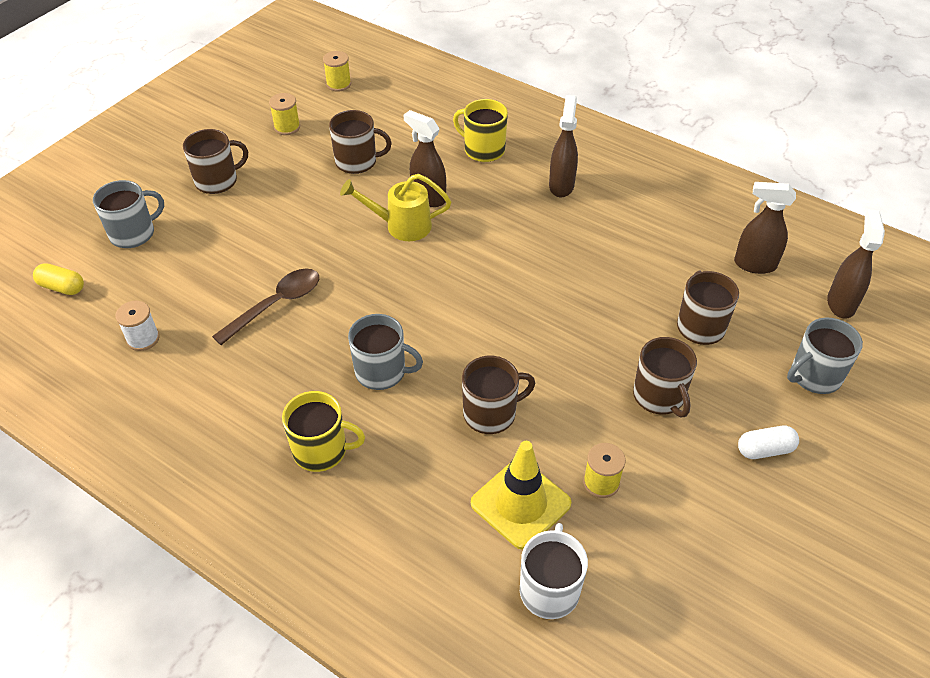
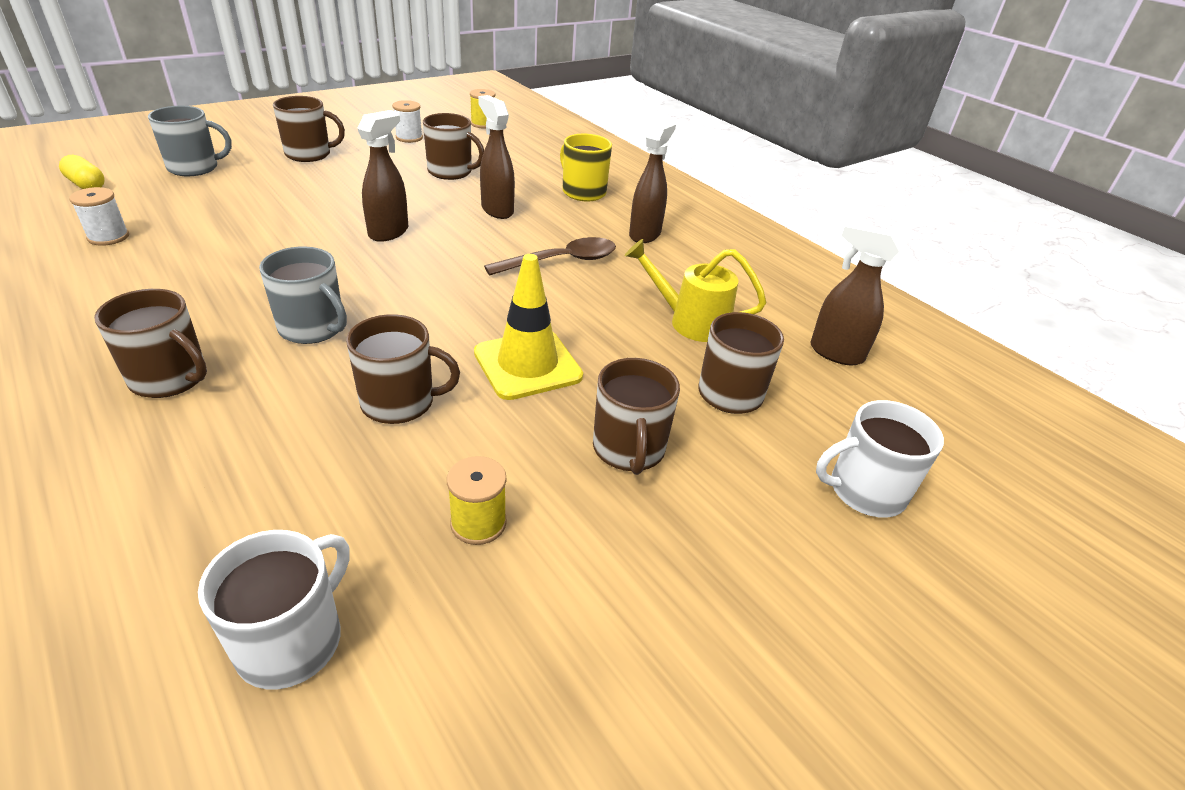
camera: 15 degrees right, 10 degrees down
brown spoon [212,268,319,345] -> brown spoon moved to [484,237,616,275]
yellow spool [269,93,300,135] -> white spool [392,100,423,143]
yellow mug [282,391,365,472] -> brown mug [94,289,207,398]
yellow watering can [340,174,451,241] -> yellow watering can moved to [625,239,766,342]
yellow traffic cone [471,441,571,550] -> yellow traffic cone moved to [474,254,583,400]
white capsule [738,426,799,459] -> none
grey mug [787,318,863,394] -> white mug [816,400,944,518]
brown spray bottle [827,209,885,319] -> brown spray bottle moved to [357,110,408,242]

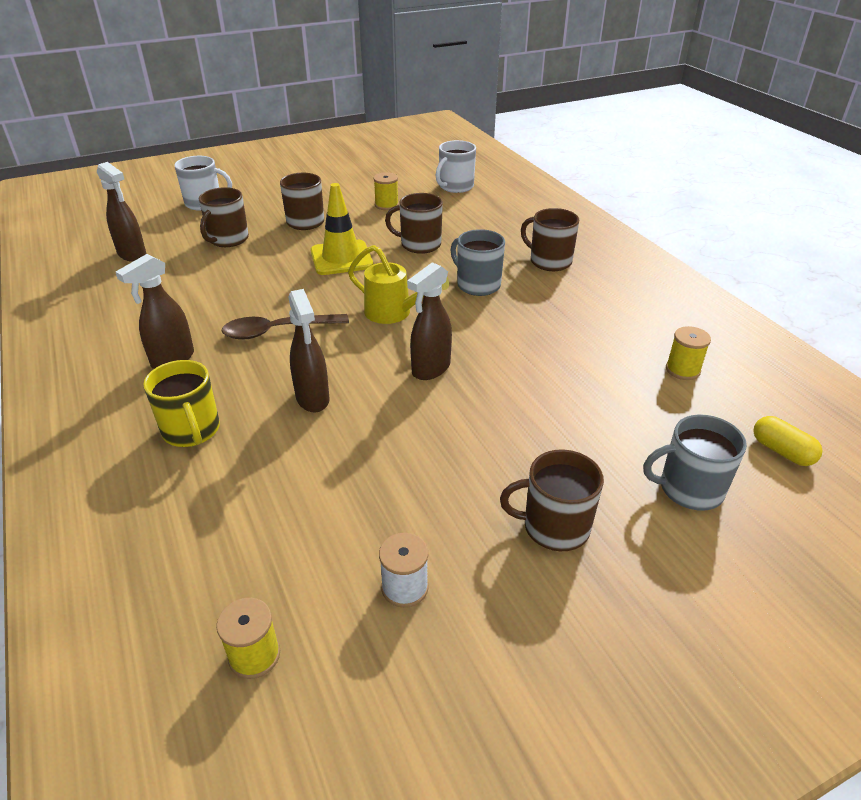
camera: 165 degrees left, 0 degrees up
white spool [69,187,129,246] -> yellow spool [666,326,711,380]
brown mug [423,113,484,180] -> none
yellow watering can [625,239,766,342] -> yellow watering can moved to [348,245,449,324]

